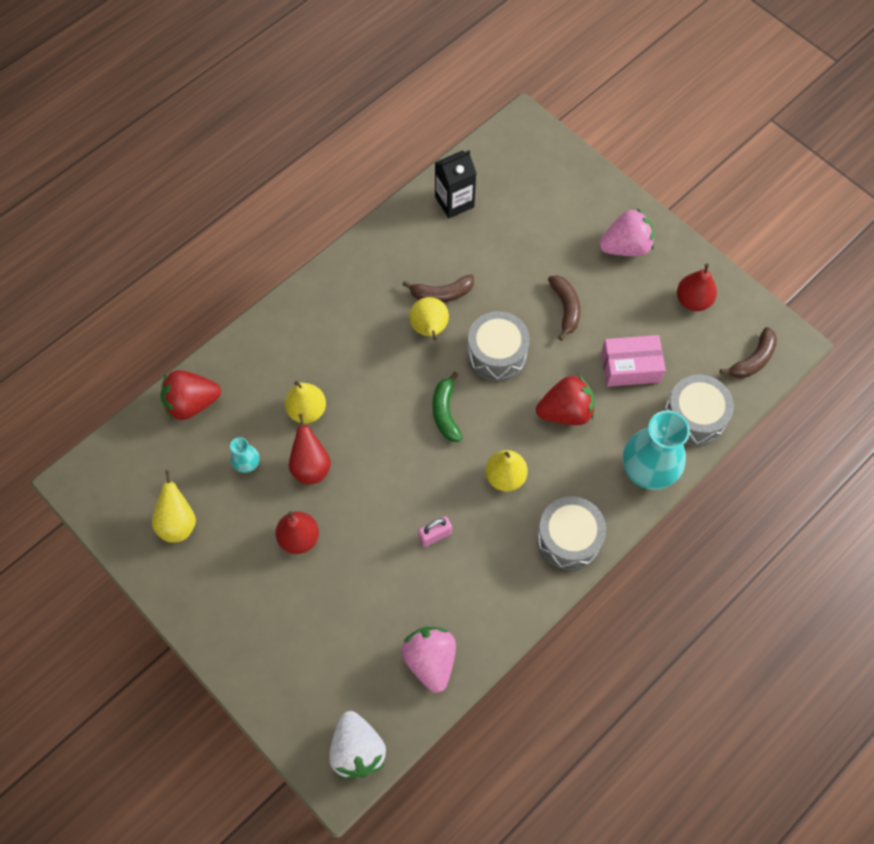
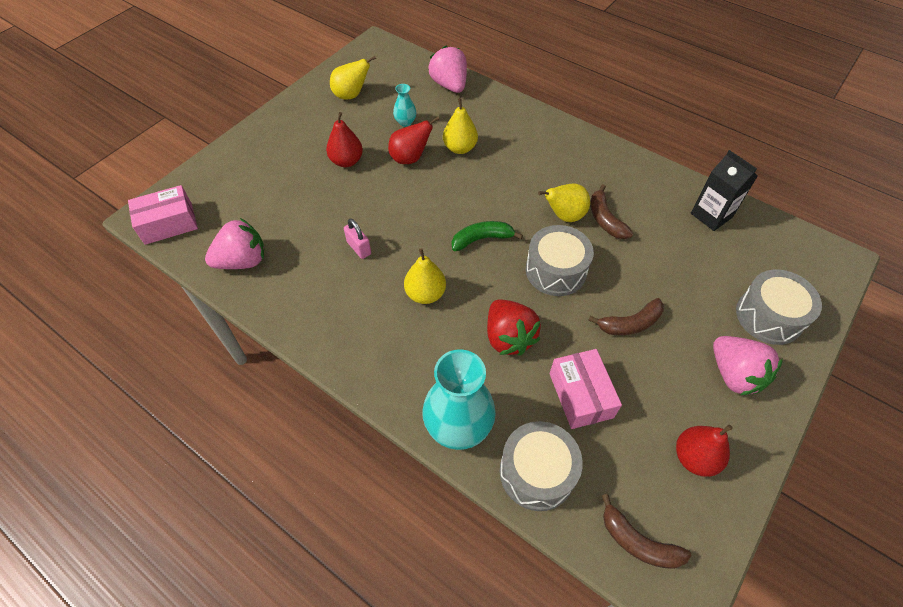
camera: 80 degrees right, 10 degrees down
red strawberry [161,370,221,420] -> pink strawberry [428,46,467,93]
white strawberry [329,711,386,779] -> pink box [128,185,198,245]
grey drum [537,496,606,570] -> grey drum moved to [736,269,822,345]

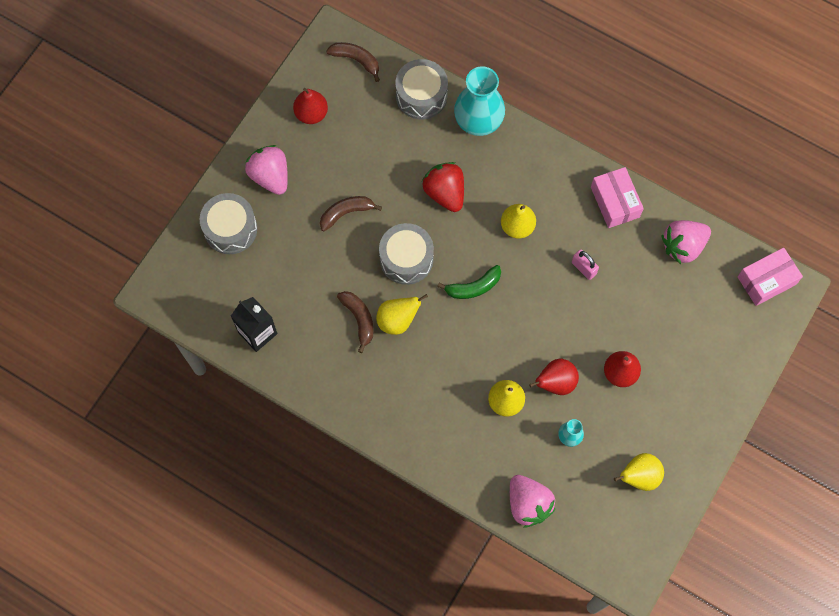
camera: 175 degrees right, 15 degrees up
pink box [549,349,622,429] -> pink box moved to [591,167,644,228]

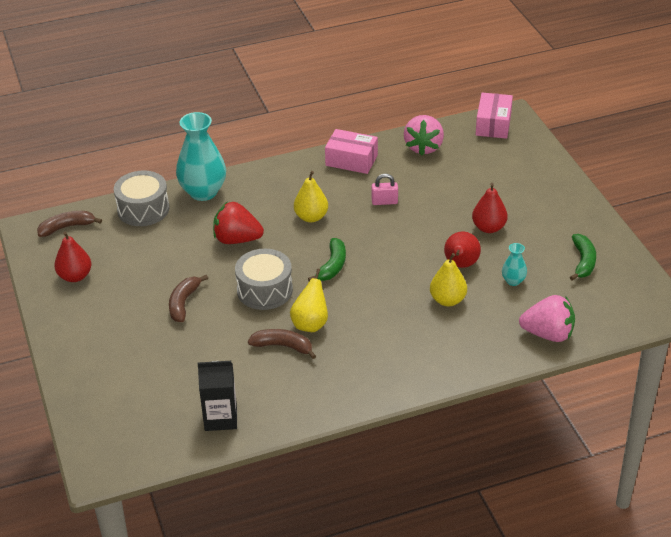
camera: 50 degrees left, 30 degrees down
grey drum [200,193,257,254] -> none
pink strawberry [245,145,288,195] -> none
yellow pear [614,453,664,491] -> green banana [570,234,596,281]

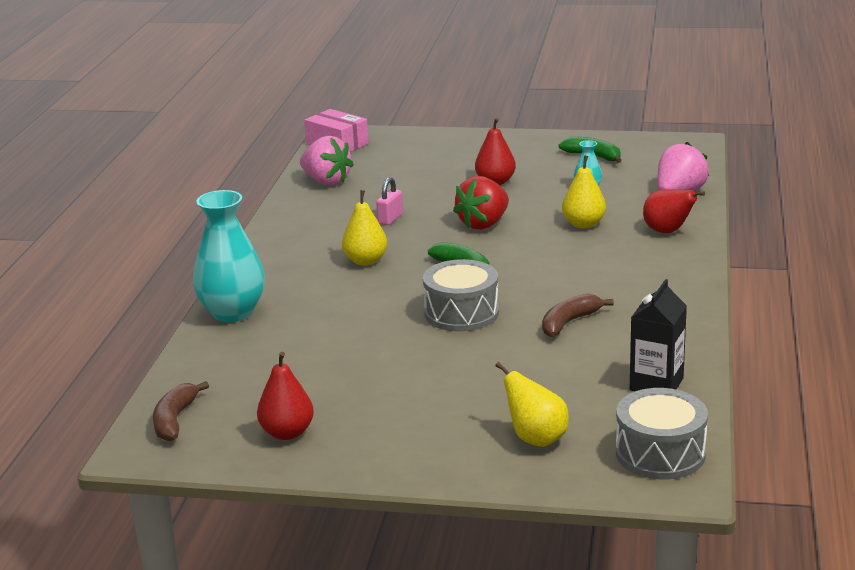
camera: 60 degrees left, 15 degrees down
grey drum [114,170,169,226] -> grey drum moved to [616,388,708,479]
brown banana [169,275,208,322] -> none
red strawberry [213,202,264,244] -> red strawberry moved to [453,176,509,230]
yellow pear [290,268,328,332] -> yellow pear moved to [495,362,569,447]
pink box [325,129,378,174] -> none
red pear [444,231,481,268] -> red pear moved to [643,189,705,233]

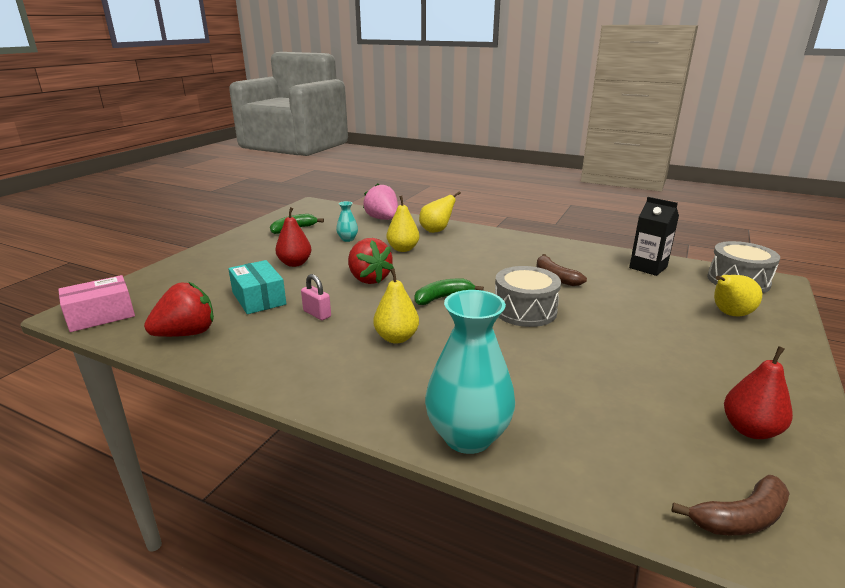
camera: 75 degrees left, 0 degrees up
brown banana [153,381,209,441] -> brown banana turned 45 degrees counterclockwise [672,475,790,535]
pink strawberry [300,136,354,186] -> red strawberry [144,282,214,337]
red pear [643,189,705,233] -> yellow pear [419,191,461,233]
none -> turquoise box [228,260,286,314]

